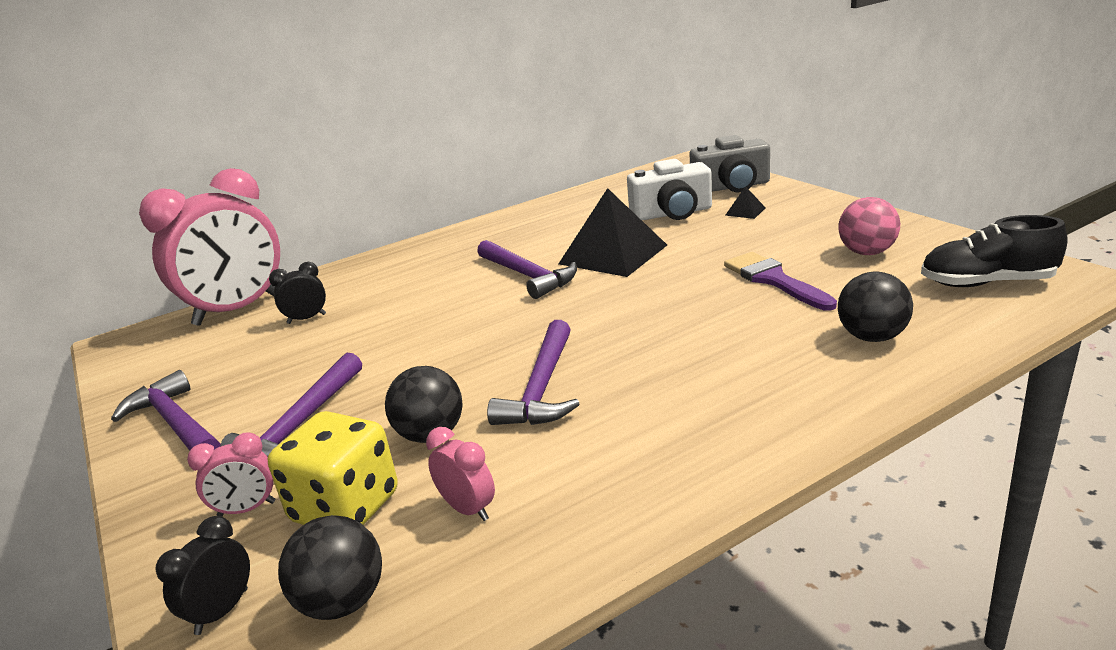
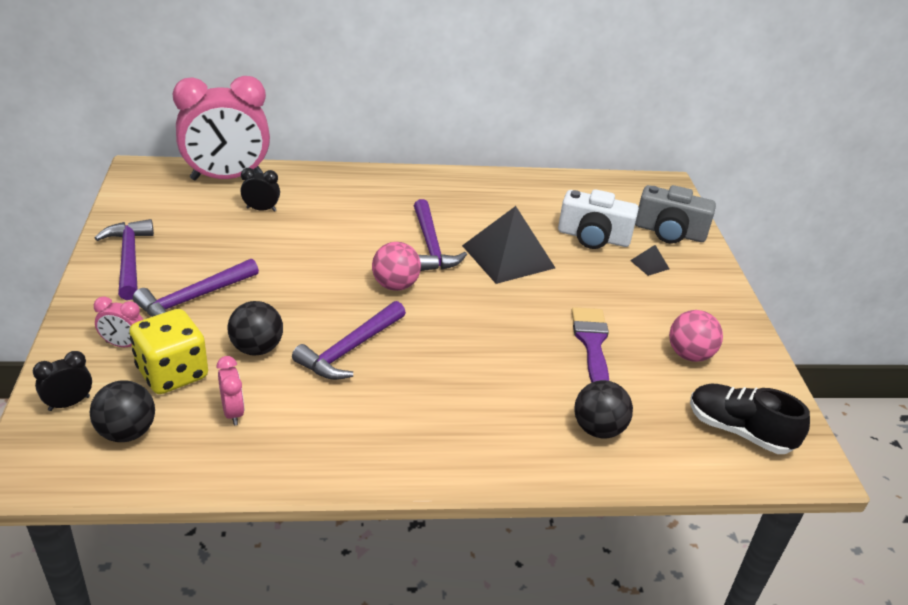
camera: 20 degrees right, 10 degrees up
none -> pink ball [372,242,421,291]

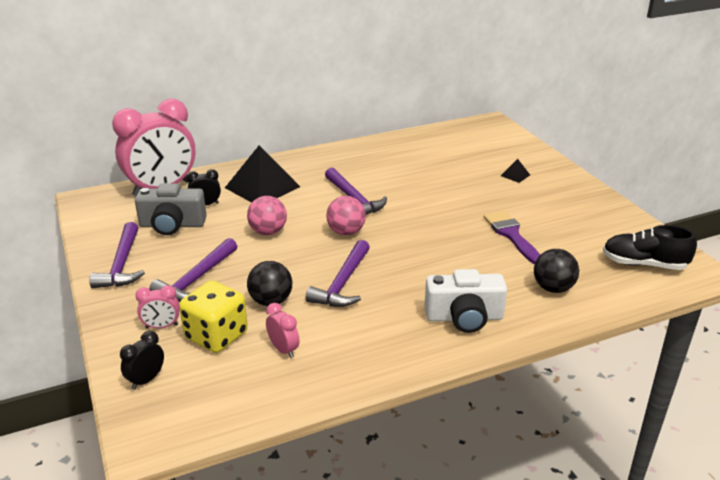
camera: 15 degrees left, 5 degrees down
black ball [89,380,155,442] -> none
purple hammer [95,219,154,300] -> purple hammer turned 150 degrees counterclockwise [89,222,145,288]
black pyramid [462,206,555,284] -> black pyramid moved to [225,145,300,203]
white camera [558,189,639,249] -> white camera moved to [425,269,507,333]
grey camera [635,185,716,244] -> grey camera moved to [135,183,207,235]
pink ball [669,310,723,362] -> pink ball moved to [247,196,287,235]

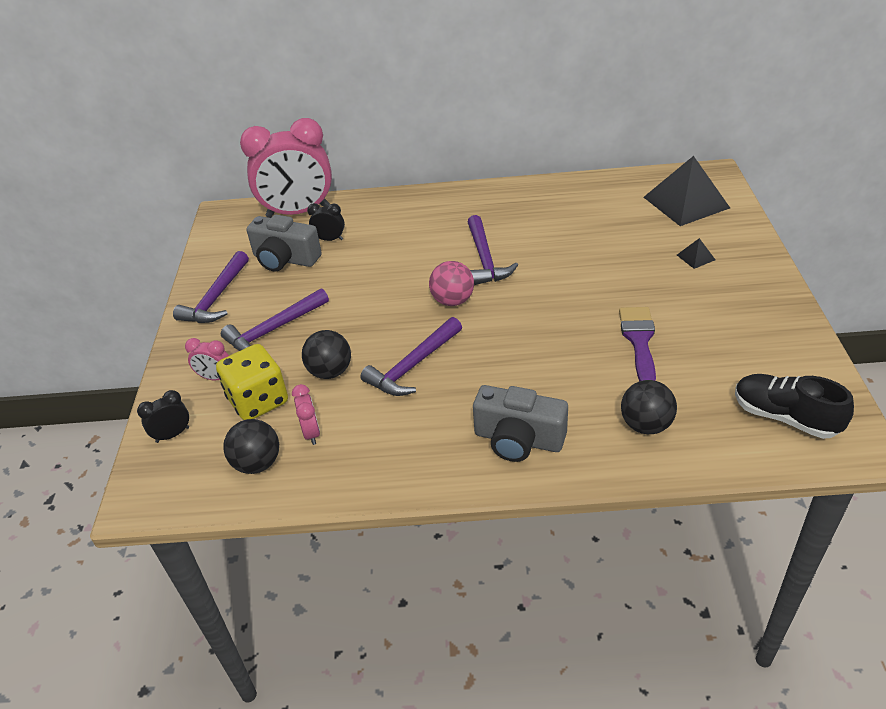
camera: 25 degrees right, 10 degrees up
black pyramid [225,145,300,203] -> black pyramid moved to [644,156,730,226]
pink ball [247,196,287,235] -> none
white camera [425,269,507,333] -> grey camera [473,385,568,462]
none -> black ball [223,419,279,474]

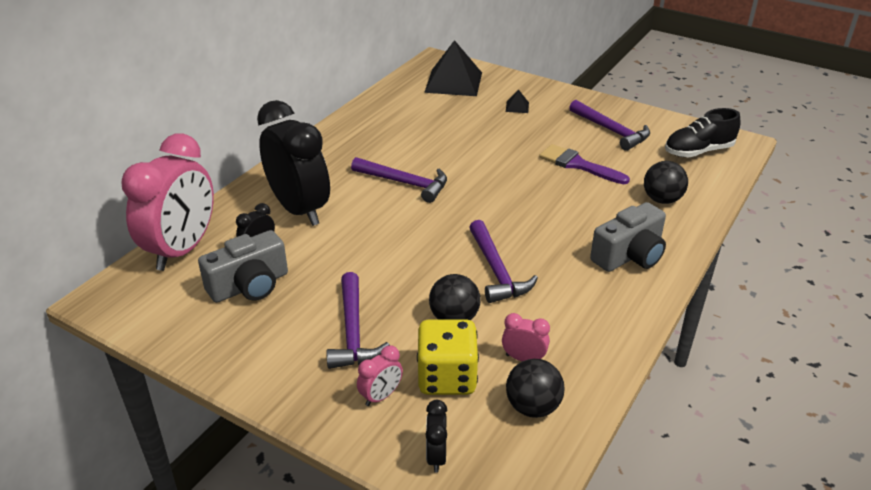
camera: 60 degrees left, 5 degrees down
purple hammer [173,251,249,323] -> purple hammer moved to [569,100,650,151]
pink ball [429,261,474,306] -> none
none -> black clock [257,100,330,226]

